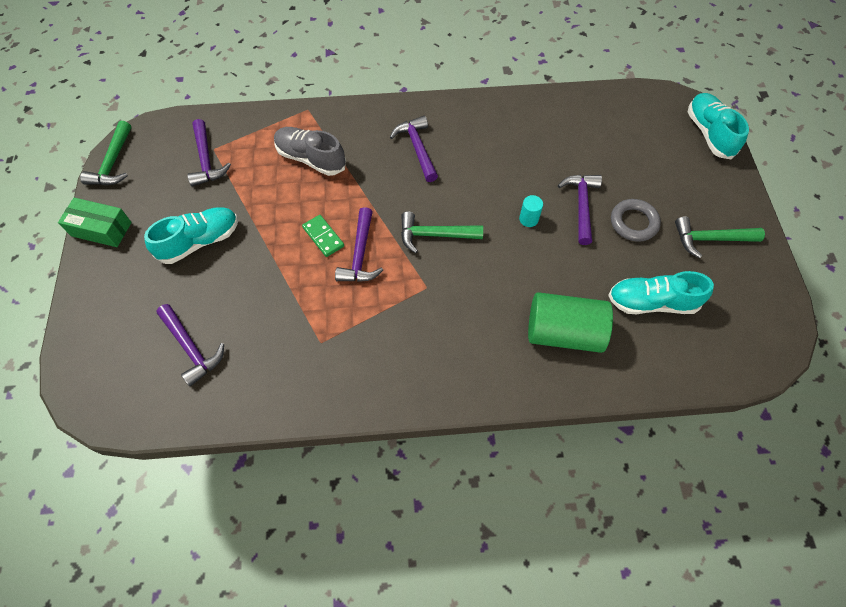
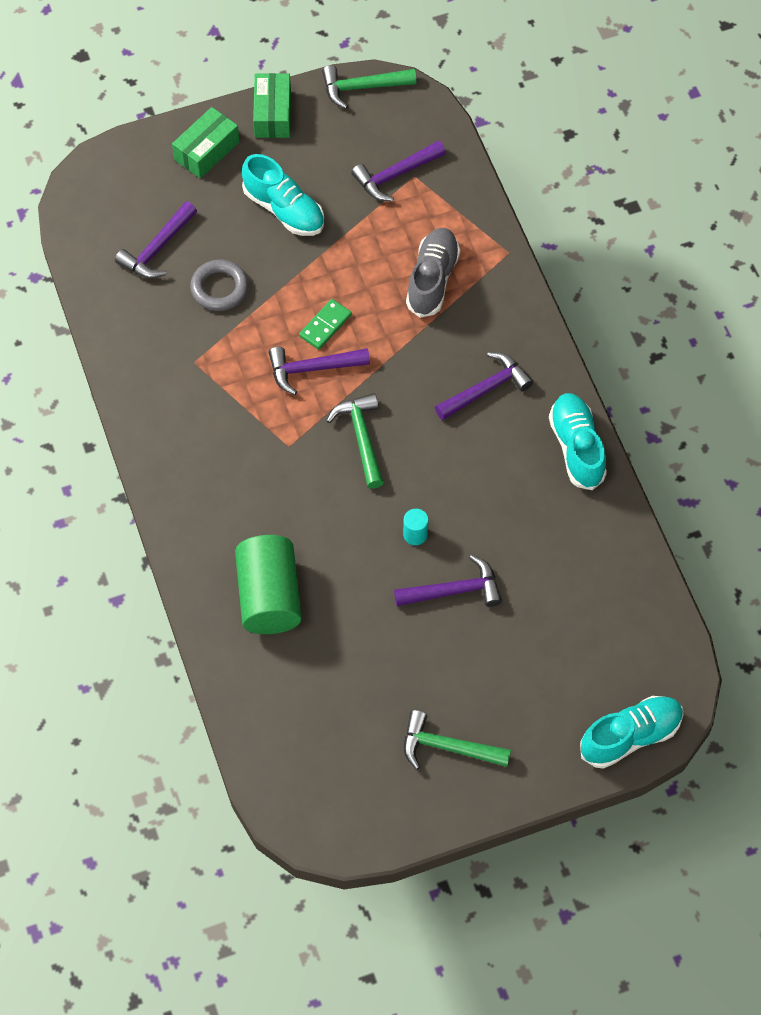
camera: 75 degrees right, 0 degrees up
turquoise shoe [608,271,714,314] -> turquoise shoe moved to [549,393,607,490]
grey ring [611,199,661,242] -> grey ring moved to [190,260,249,311]
green hammer [675,217,765,258] -> green hammer turned 60 degrees counterclockwise [404,710,511,770]
none -> green box [172,107,240,179]

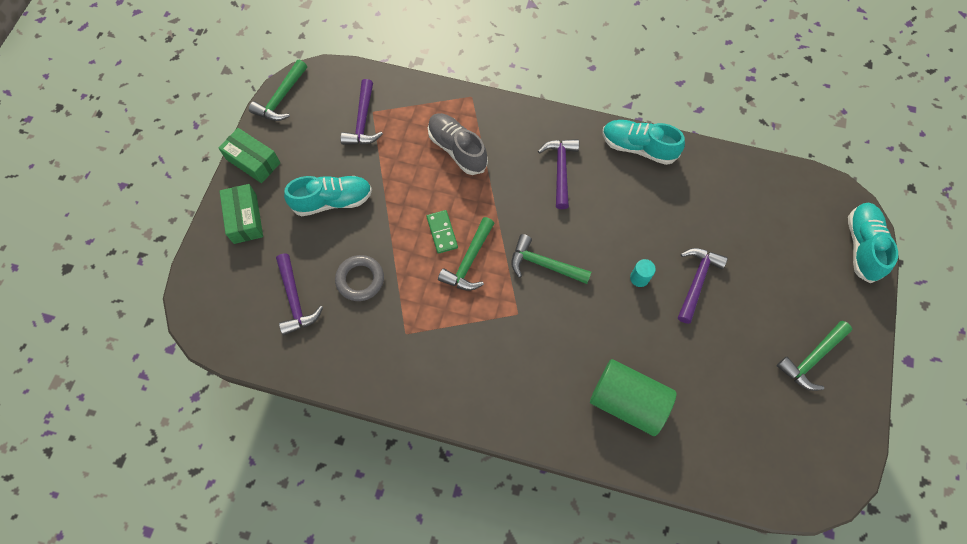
camera: 55 degrees left, 5 degrees up
purple hammer [269,347,370,395] -> green hammer [438,217,494,291]

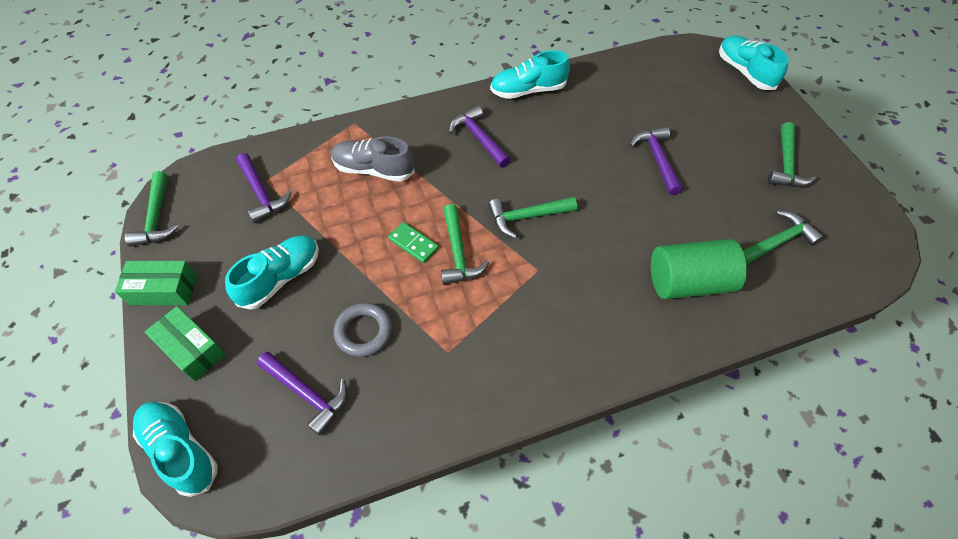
camera: 35 degrees left, 10 degrees down
turquoise cylinder [630,259,656,287] -> none
none -> turquoise shoe [133,402,218,497]
none -> green hammer [743,211,824,264]

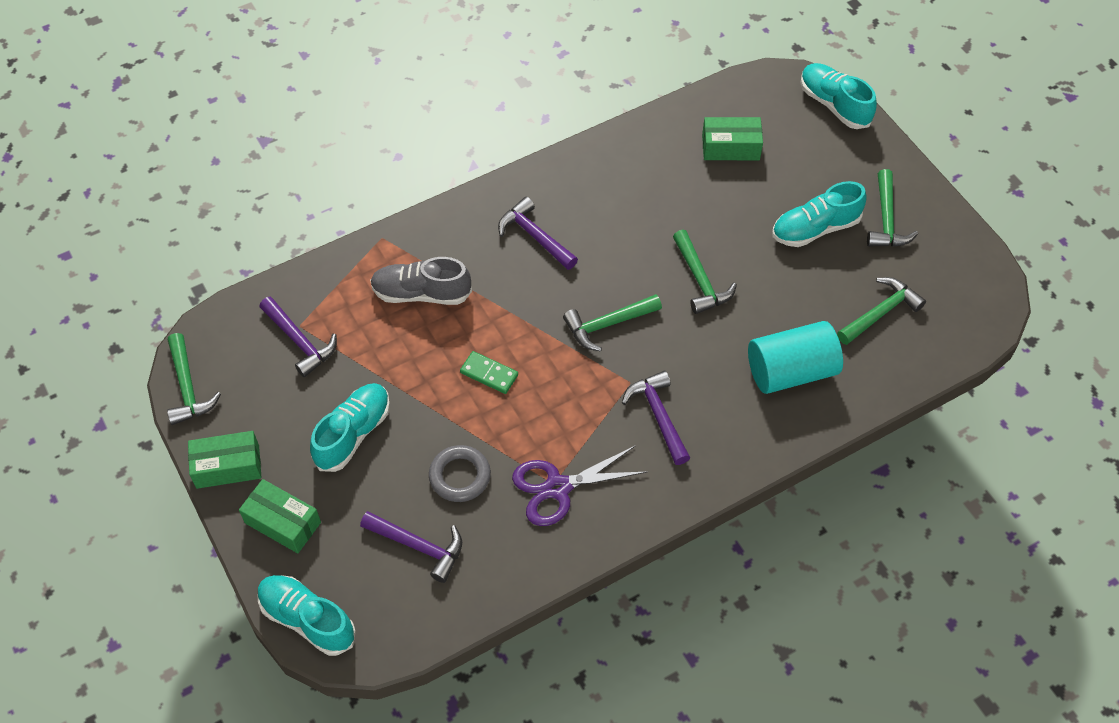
camera: 10 degrees left, 0 degrees up
green hammer [441,204,489,285] -> green hammer moved to [673,230,737,314]
turquoise shoe [490,50,570,99] -> turquoise shoe moved to [772,181,867,247]
purple hammer [629,127,683,195] -> purple hammer moved to [622,371,690,465]
green cylinder [651,239,747,299] -> turquoise cylinder [748,321,843,394]
none -> purple scissors [512,445,647,526]
none -> green box [702,117,763,160]

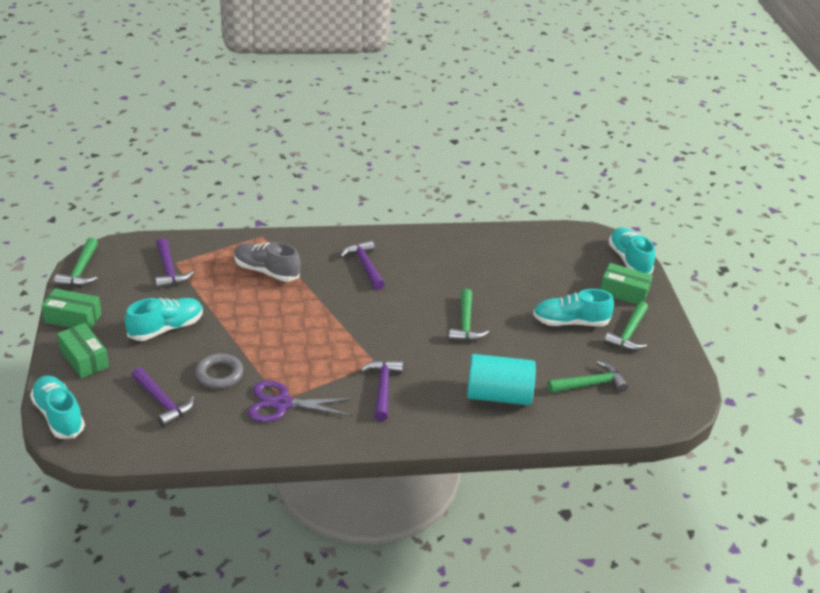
camera: 20 degrees right, 20 degrees down
green domino [460,351,518,394] -> none
green hammer [563,294,662,352] -> none
green box [702,117,763,160] -> green box moved to [600,263,653,304]

